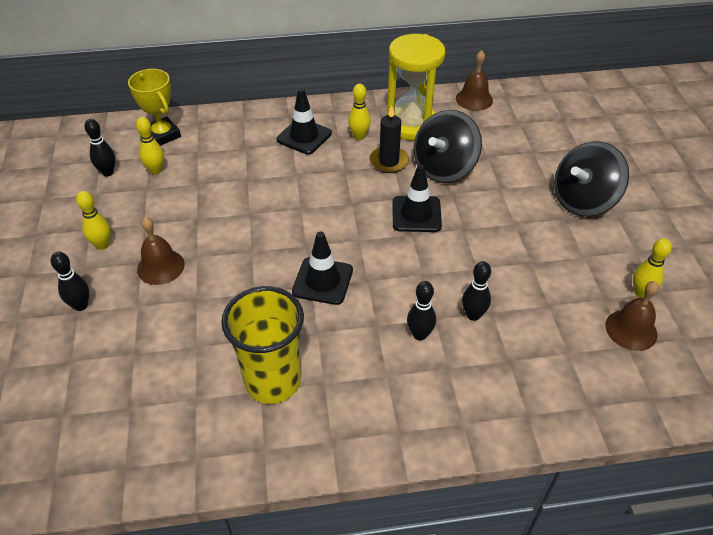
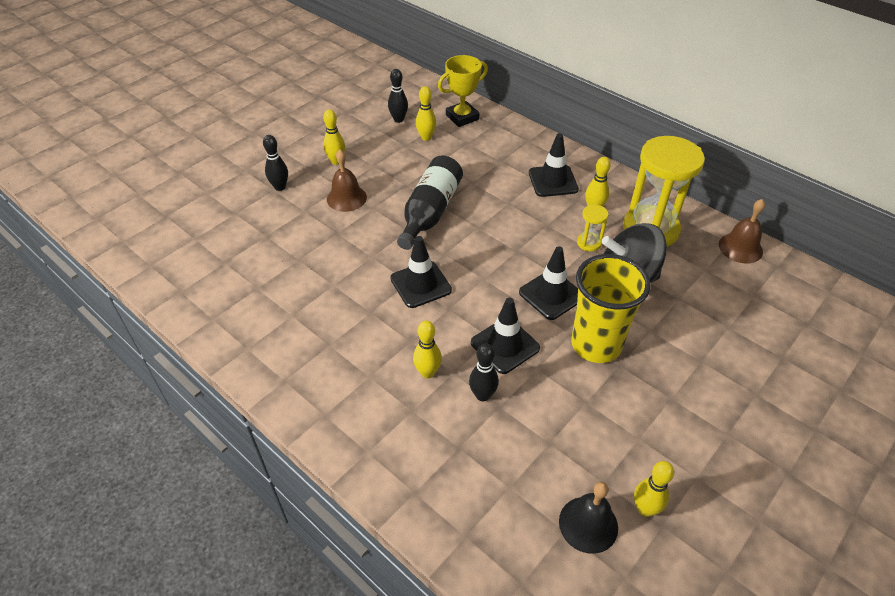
camera: 50 degrees right, 0 degrees up
yellow trophy [128,69,181,146] -> yellow trophy turned 45 degrees clockwise [438,55,488,127]
yellow cup [221,286,304,404] -> yellow cup moved to [571,254,650,363]
black candle [369,106,409,173] -> yellow hourglass [577,204,608,252]
black bowling pin [407,281,436,340] -> yellow bowling pin [413,320,442,378]
black spinning top [554,142,629,217] -> none
brown bell [605,281,659,351] -> black bell [559,482,618,554]
none -> black bottle [397,156,463,250]
none -> black traffic cone [471,298,540,374]

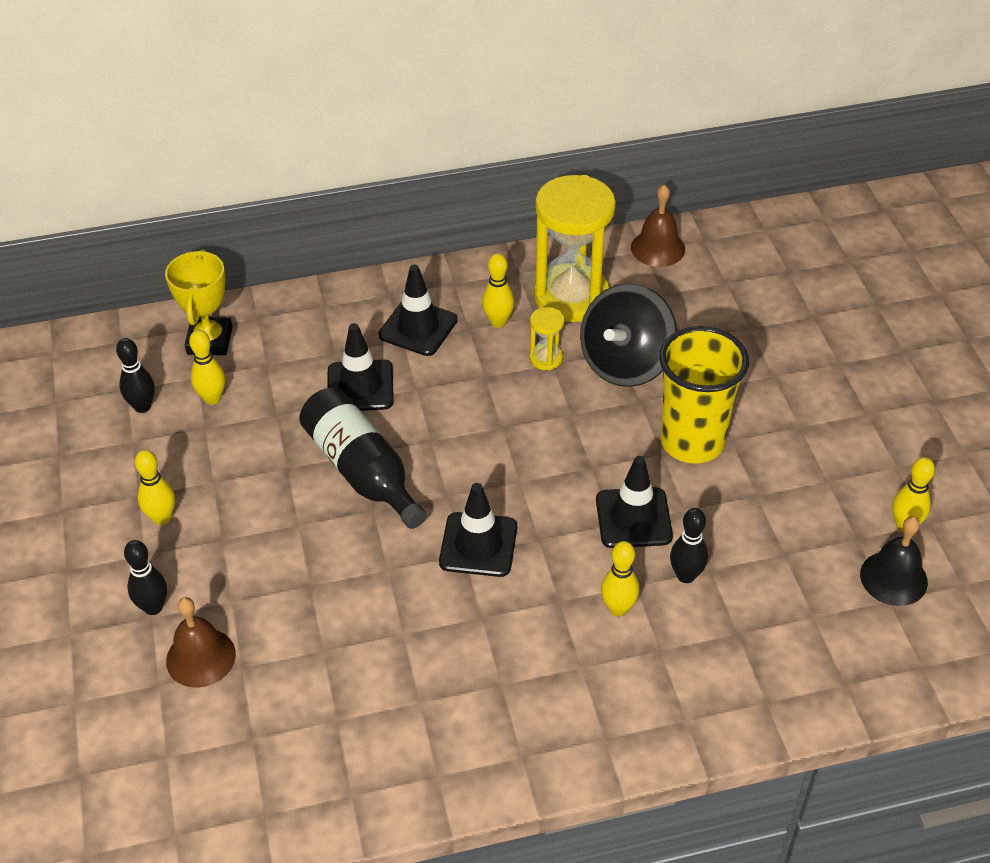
camera: 55 degrees left, 0 degrees up
brown bell [327,149,367,212] -> brown bell moved to [166,597,236,688]
black traffic cone [519,246,578,320] -> black traffic cone moved to [327,323,394,411]

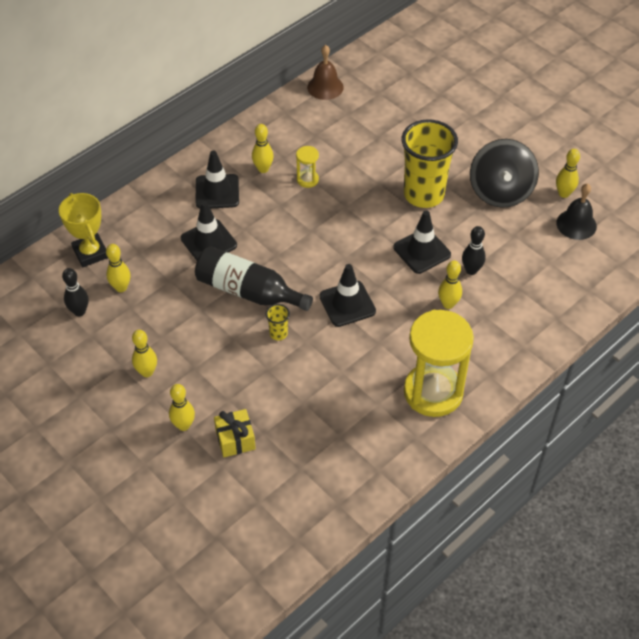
camera: 30 degrees left, 5 degrees up
black bowling pin [124,540,167,615] -> yellow bowling pin [169,384,195,431]
brown bell [166,597,236,688] -> yellow gift [214,409,256,457]
yellow hourglass [534,175,616,322] -> yellow hourglass moved to [404,310,474,417]
black spinning top [580,284,677,387] -> black spinning top moved to [470,139,539,208]
none -> yellow cup [266,304,290,341]

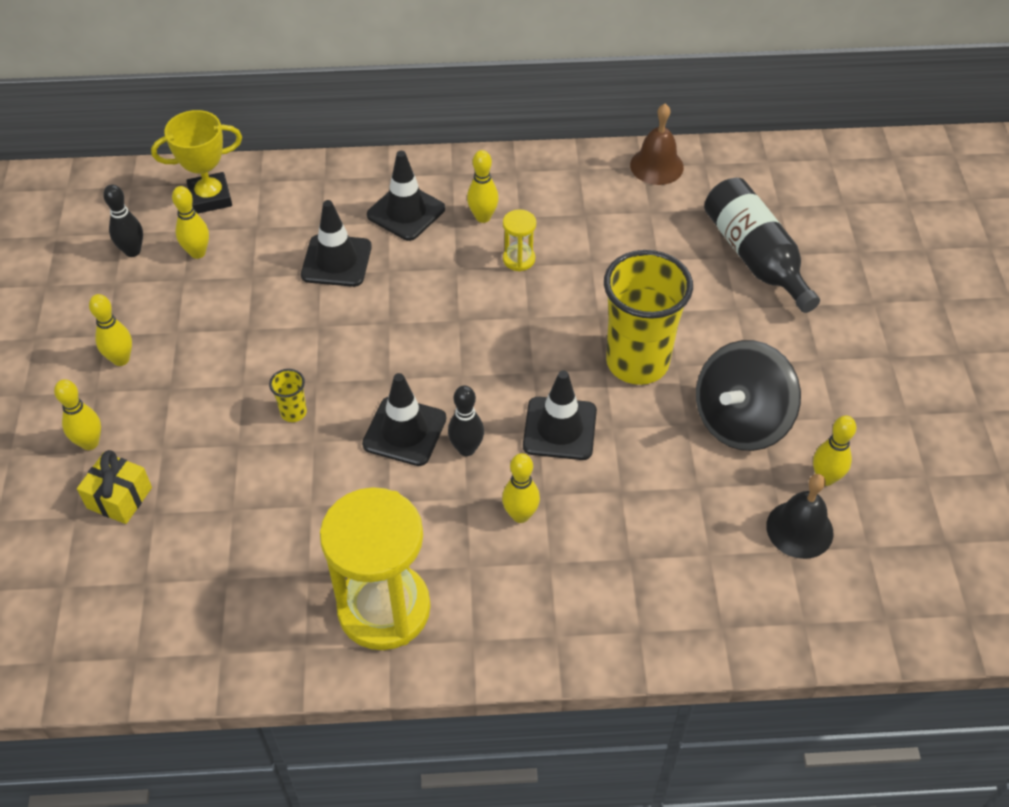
camera: 40 degrees right, 0 degrees up
yellow trophy [59,193,108,267] -> yellow trophy turned 60 degrees clockwise [151,110,242,214]
black bottle [195,246,313,311] -> black bottle moved to [704,178,820,313]
black bowling pin [462,226,486,275] -> black bowling pin moved to [448,385,484,456]

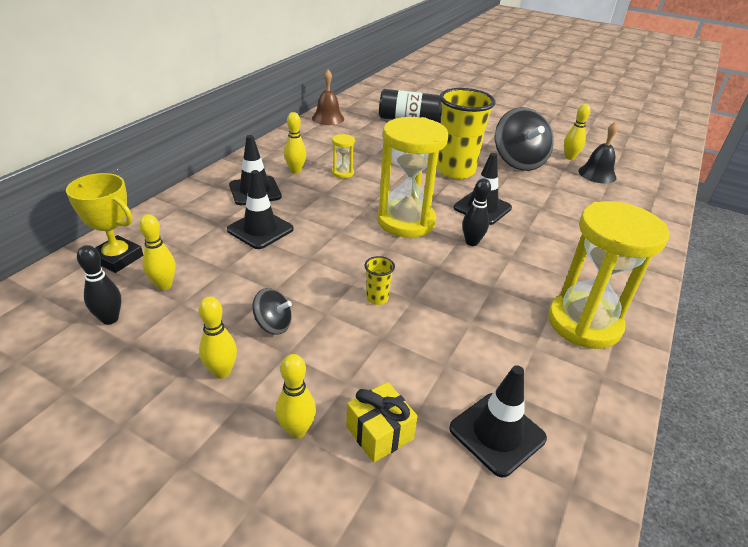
camera: 60 degrees left, 15 degrees down
yellow trophy [151,110,242,214] -> yellow trophy turned 75 degrees counterclockwise [66,173,143,273]
black traffic cone [362,373,446,466] -> black traffic cone moved to [449,365,547,478]
yellow bowling pin [502,453,540,523] -> none
none -> black spinning top [252,288,292,335]
none -> yellow hourglass [377,117,449,238]

